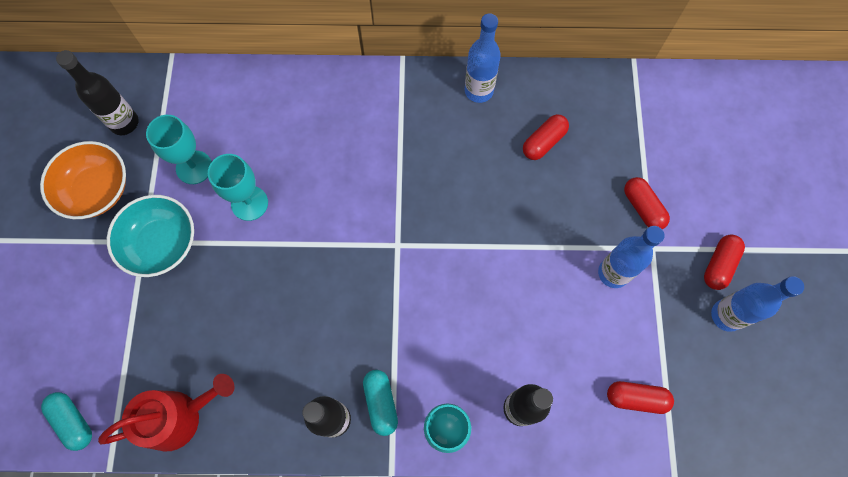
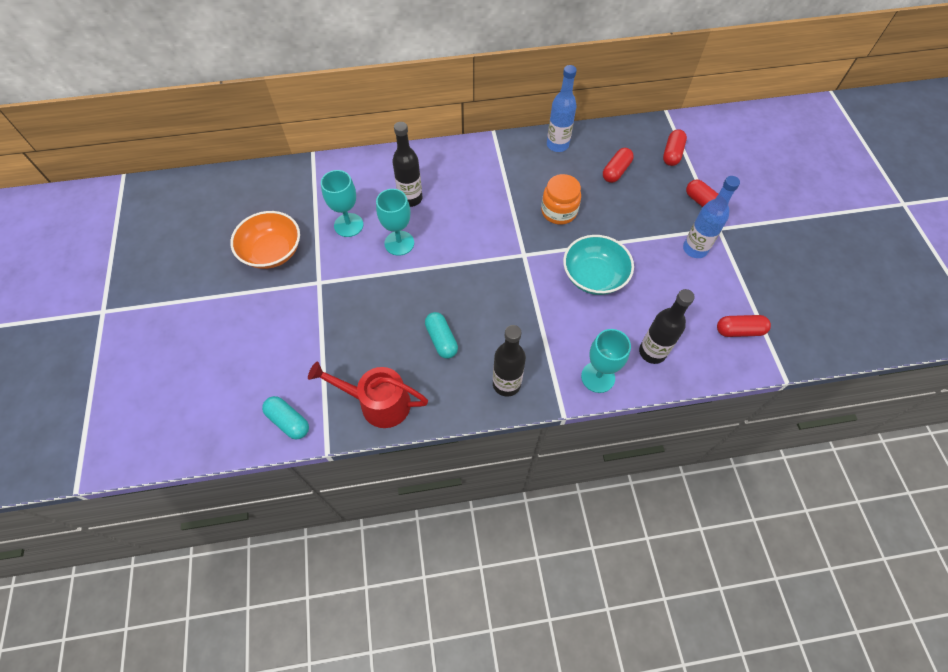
camera: 10 degrees left, 10 degrees down
black bottle [56,50,138,135] -> black bottle moved to [392,122,423,207]
red watering can [98,374,234,452] -> red watering can turned 135 degrees counterclockwise [308,361,428,428]
turquoise bowl [107,195,194,277] -> turquoise bowl moved to [563,235,634,295]
turquoise capsule [363,370,398,436] -> turquoise capsule moved to [425,312,458,359]
red capsule [704,235,745,290] -> red capsule moved to [663,129,687,166]
blue bottle [711,276,804,332] -> none
none -> orange jar [541,174,581,225]

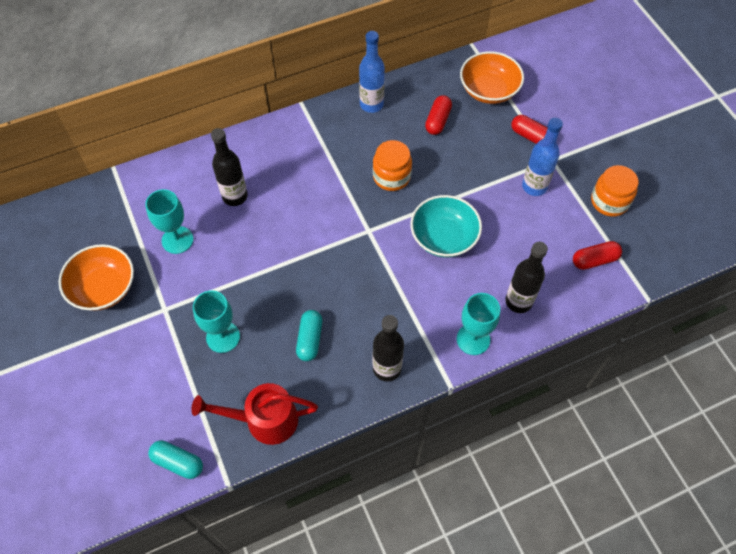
camera: 15 degrees left, 0 degrees up
turquoise goblet [376,189,414,256] -> turquoise goblet moved to [193,290,240,353]
turquoise capsule [425,312,458,359] -> turquoise capsule turned 45 degrees clockwise [296,310,322,361]
red capsule [663,129,687,166] -> orange bowl [460,51,524,104]
none -> orange jar [591,165,639,217]

